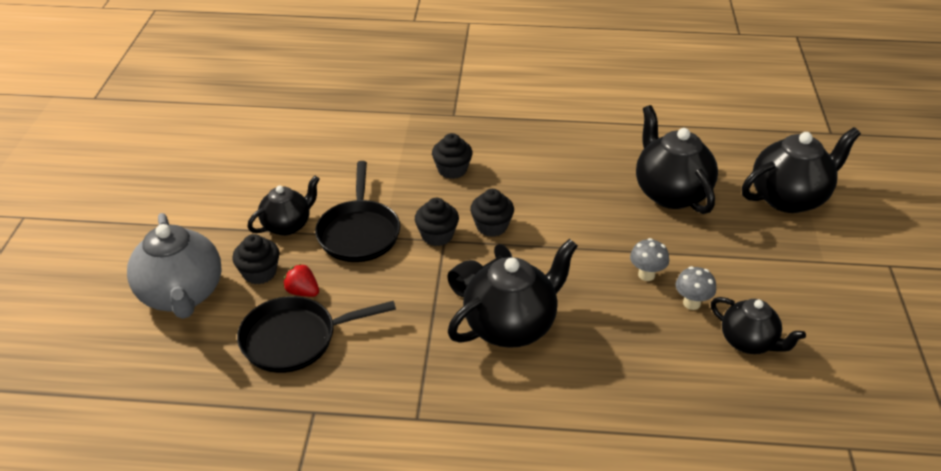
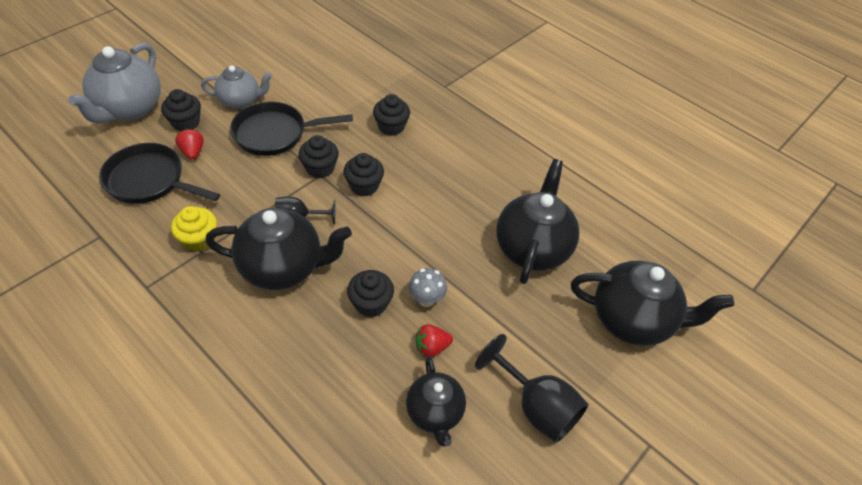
camera: 35 degrees right, 10 degrees up
black teapot [248,176,319,236] -> grey teapot [201,65,272,109]
black pan [315,161,400,262] -> black pan turned 45 degrees clockwise [230,102,353,156]
grey mushroom [675,266,716,310] -> red strawberry [416,324,453,357]
none -> yellow cupcake [171,206,217,252]
none -> black cupcake [347,270,394,317]
none -> black goblet [475,334,589,443]

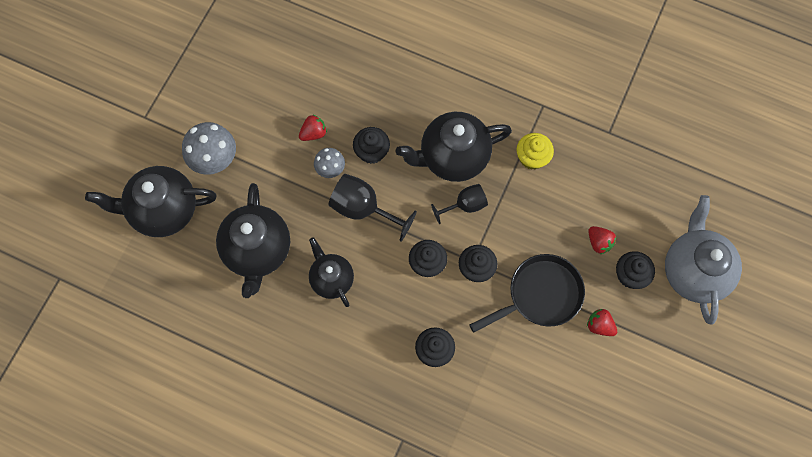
camera: 165 degrees right, 20 degrees up
black pan [99,143,220,204] -> none
grey teapot [201,65,272,109] -> red strawberry [587,309,617,336]
black teapot [406,356,466,446] -> black teapot moved to [309,237,354,307]
black goblet [475,334,589,443] -> black goblet moved to [329,174,417,241]
none -> grey mushroom [182,122,236,175]

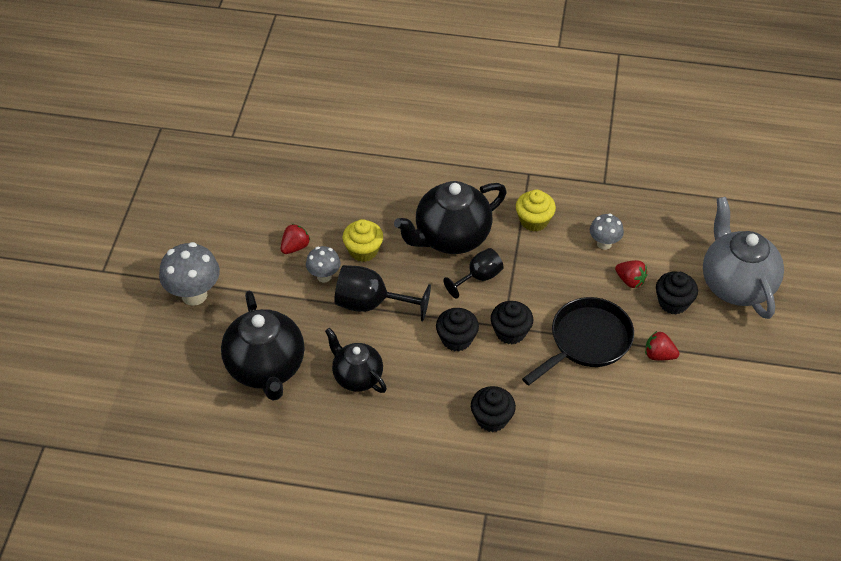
camera: 15 degrees left, 20 degrees down
black teapot [85,166,217,237] -> none
black cupcake [353,127,390,164] -> yellow cupcake [342,219,383,262]
none -> grey mushroom [590,214,624,250]

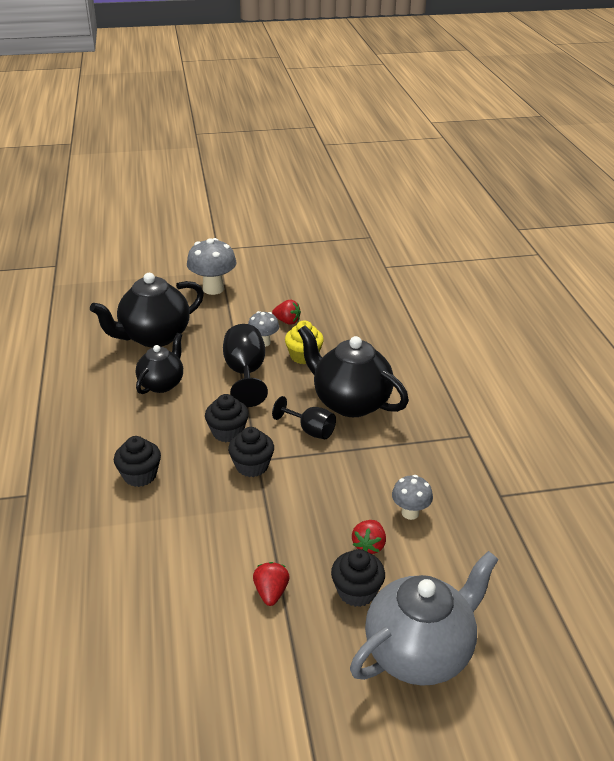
camera: 70 degrees right, 15 degrees down
yellow cupcake [516,189,556,232] -> none
black pan [522,297,634,386] -> none

